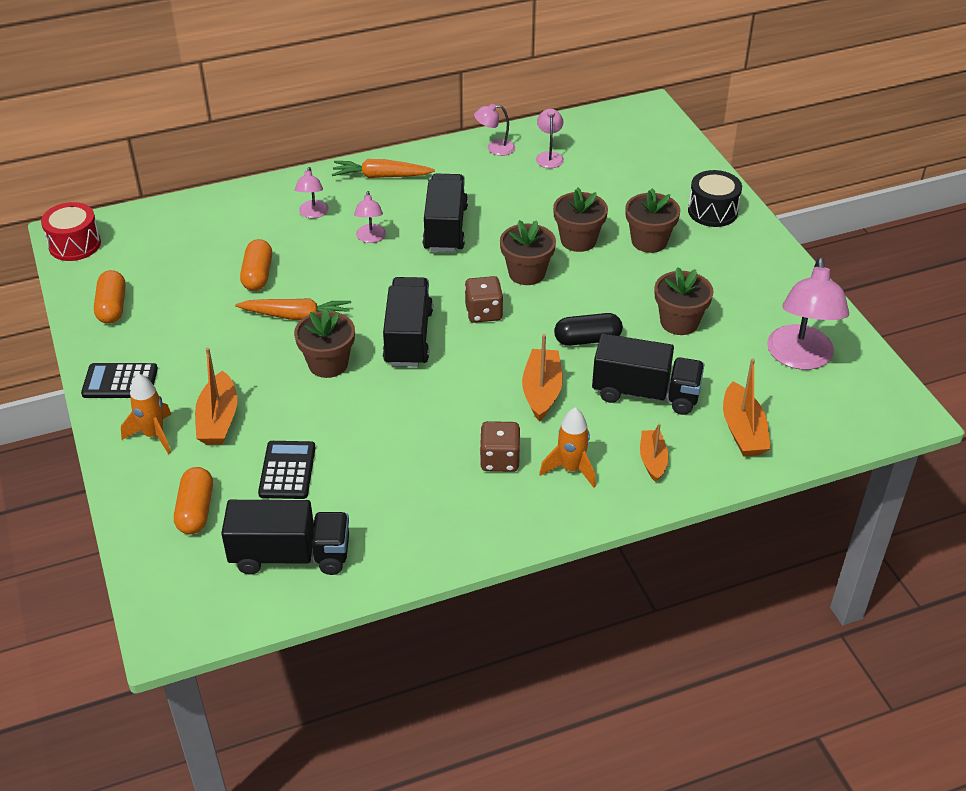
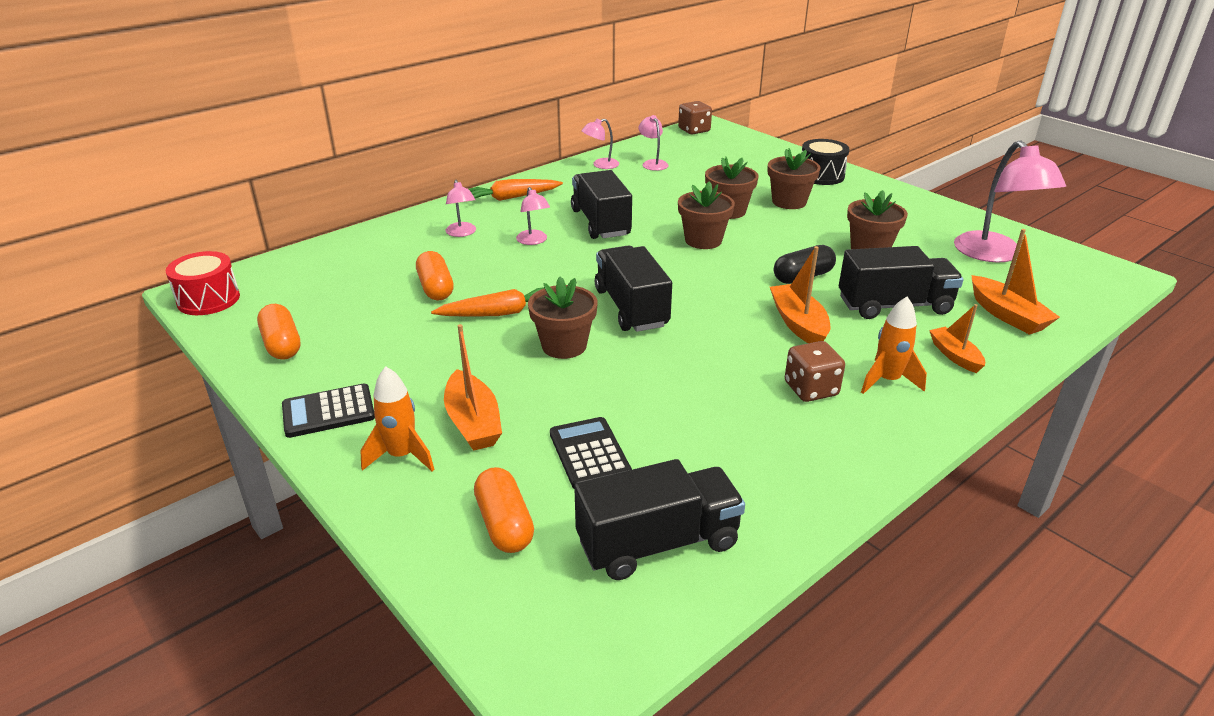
camera: 20 degrees left, 10 degrees down
brown dice [465,276,503,323] -> brown dice moved to [678,101,712,134]

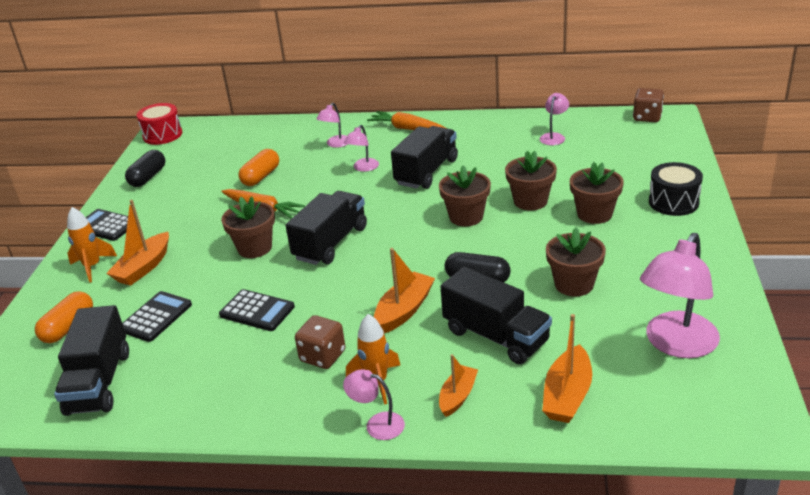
camera: 50 degrees right, 0 degrees up
orange capsule [257,304,301,360] -> black capsule [125,150,165,187]
black truck [574,459,745,580] -> black truck turned 60 degrees clockwise [54,305,129,416]
pink lamp [581,118,619,169] -> pink lamp moved to [343,369,405,440]
none -> black calculator [219,289,295,331]

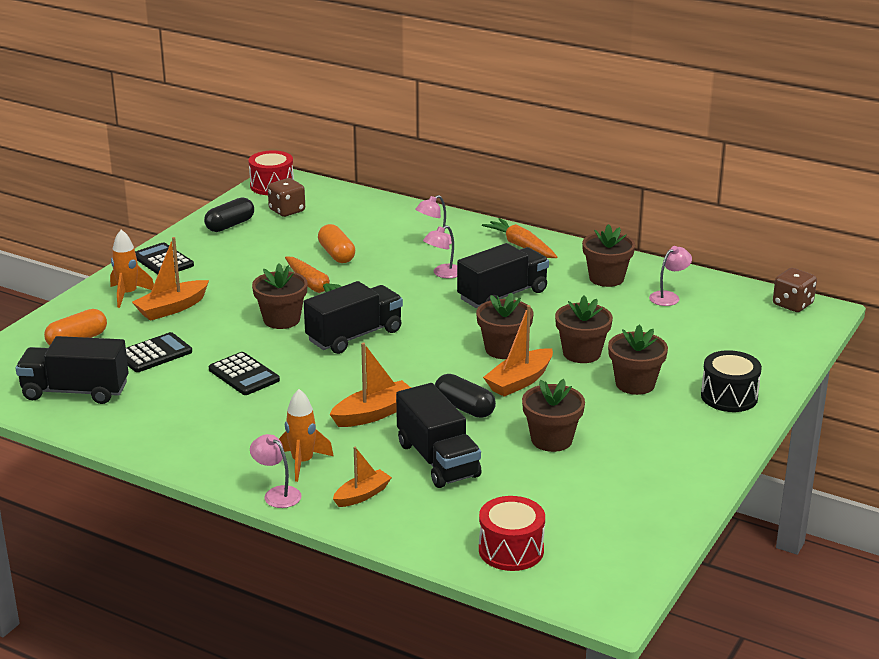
camera: 20 degrees right, 5 degrees down
black truck [54,305,129,416] -> black truck turned 75 degrees clockwise [16,336,129,404]
orange capsule [238,149,279,186] -> orange capsule turned 75 degrees counterclockwise [318,224,355,263]
brown dice [295,315,346,369] -> brown dice moved to [268,178,305,217]
orange boat [542,314,592,423] -> orange boat moved to [483,305,553,397]
pink lamp [640,233,720,358] -> none
none -> red drum [479,496,545,571]
none -> brown flower pot [582,224,635,287]

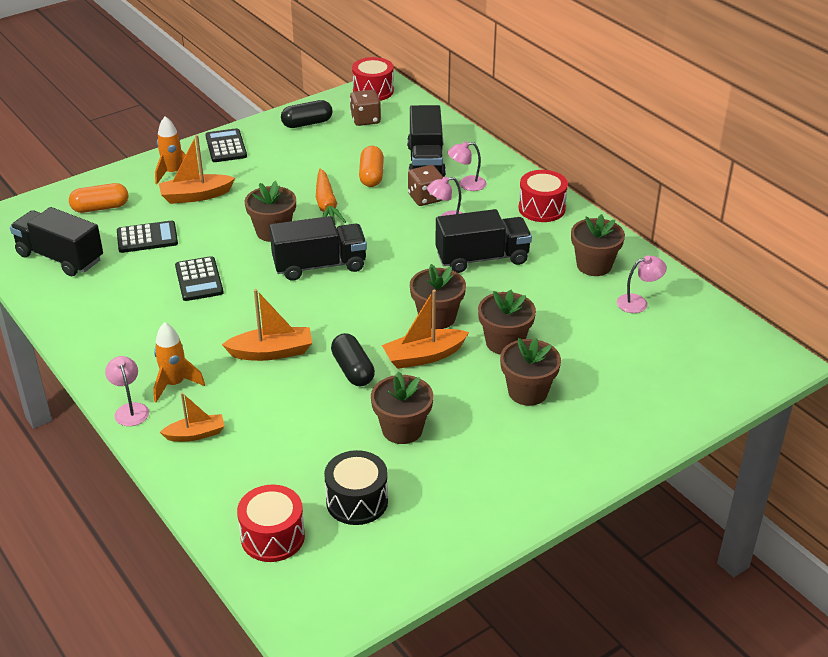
camera: 25 degrees right, 10 degrees up
black truck [396,383,481,488] -> black truck moved to [407,105,446,177]
orange carrot [482,218,557,258] -> red drum [518,170,568,222]
black drum [701,350,762,412] -> black drum moved to [324,450,388,525]
brown dice [773,268,817,312] -> brown dice moved to [408,165,443,206]

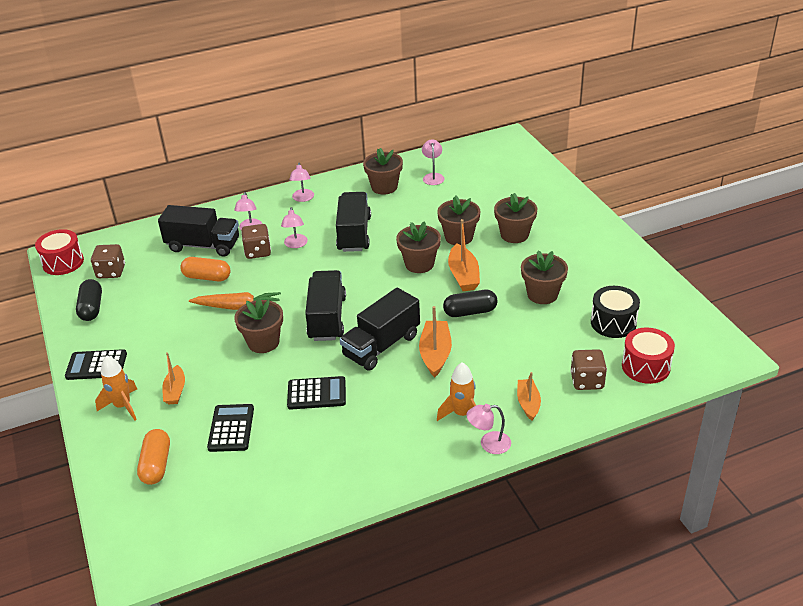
camera: 75 degrees left, 0 degrees up
black truck [10,207,103,276] -> black truck moved to [339,288,420,371]
orange boat [159,135,235,204] -> orange boat [162,352,185,404], size x0.66
red drum [518,170,568,222] -> pink lamp [289,163,314,202]
none -> brown dice [570,349,607,390]

